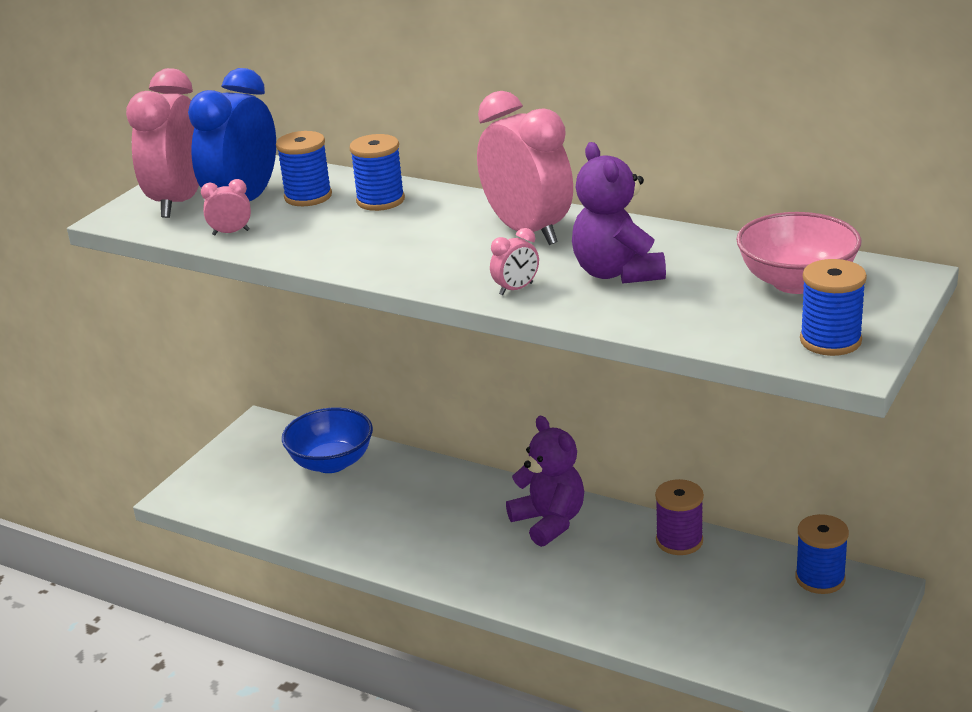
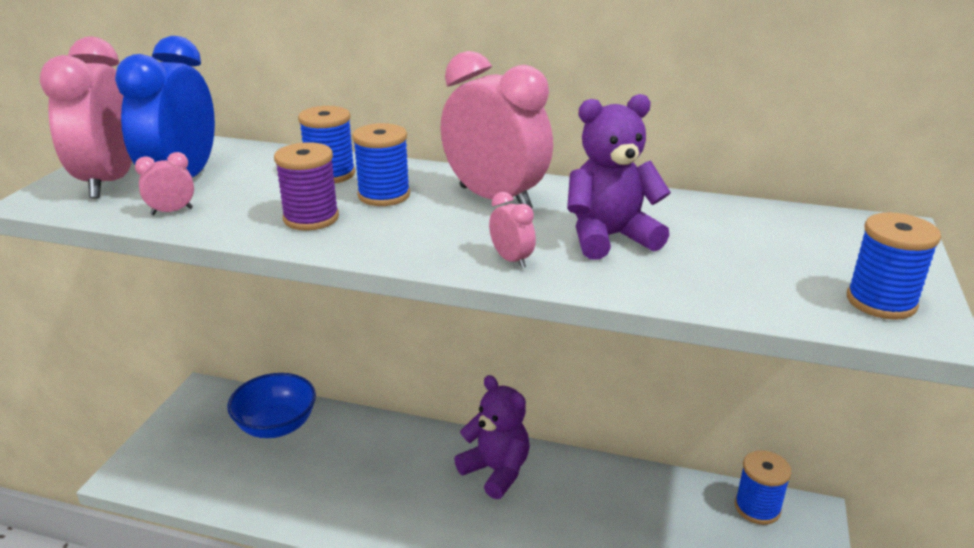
camera: 15 degrees left, 0 degrees up
blue spool [276,131,332,206] -> blue spool moved to [352,123,410,206]
pink clock [490,228,539,295] -> pink clock turned 75 degrees counterclockwise [489,192,536,268]
purple teddy bear [572,142,666,284] -> purple teddy bear turned 105 degrees clockwise [567,94,671,260]
purple spool [655,479,704,555] -> purple spool moved to [274,142,339,230]
pink bowl [736,212,862,294] -> none

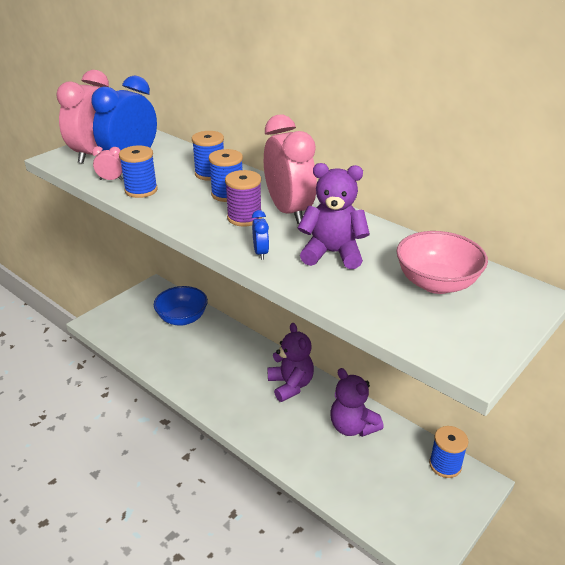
camera: 25 degrees right, 5 degrees up
purple spool [274,142,339,230] -> purple spool moved to [225,170,262,227]
pink clock [489,192,536,268] -> blue clock [252,210,269,260]
blue spool [847,212,941,320] -> blue spool moved to [119,146,158,198]
none -> purple teddy bear [331,368,384,437]
none -> pink bowl [396,231,488,294]

